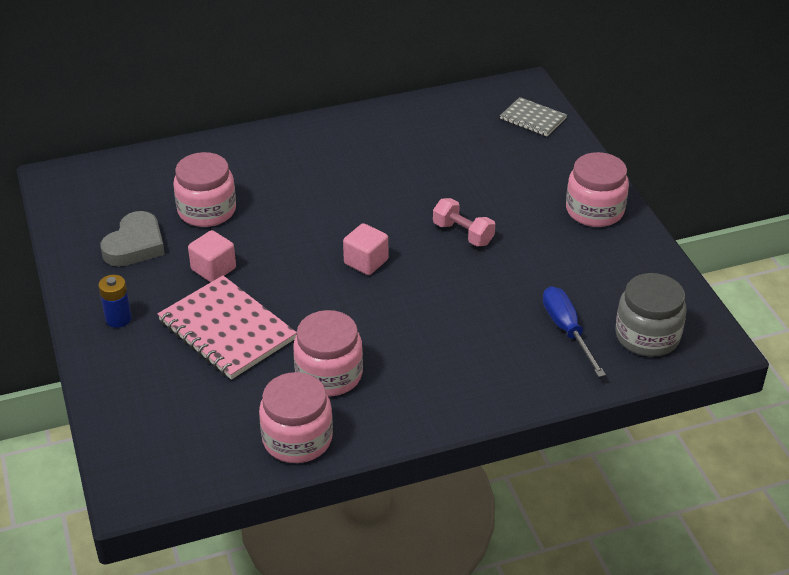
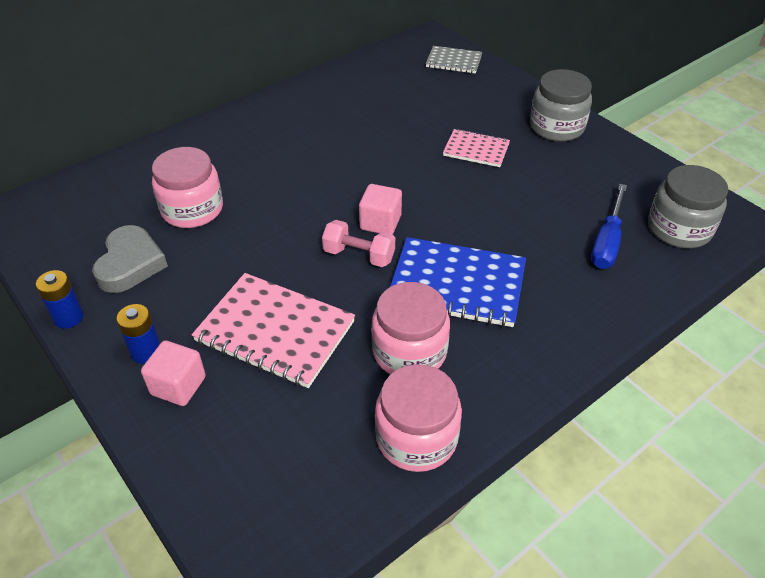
camera: 20 degrees left, 5 degrees up
pink cube [188,230,236,282] -> pink cube moved to [141,341,206,406]
pink dumbbell [433,198,495,246] -> pink dumbbell moved to [322,220,395,267]
blue screwdriver [543,286,606,377] -> blue screwdriver turned 120 degrees counterclockwise [591,184,627,269]
pink jar [566,152,629,227] -> grey jar [530,69,592,142]
none -> blue battery [36,270,84,329]
none -> blue notebook [390,237,526,327]
none -> pink notebook [443,129,510,167]

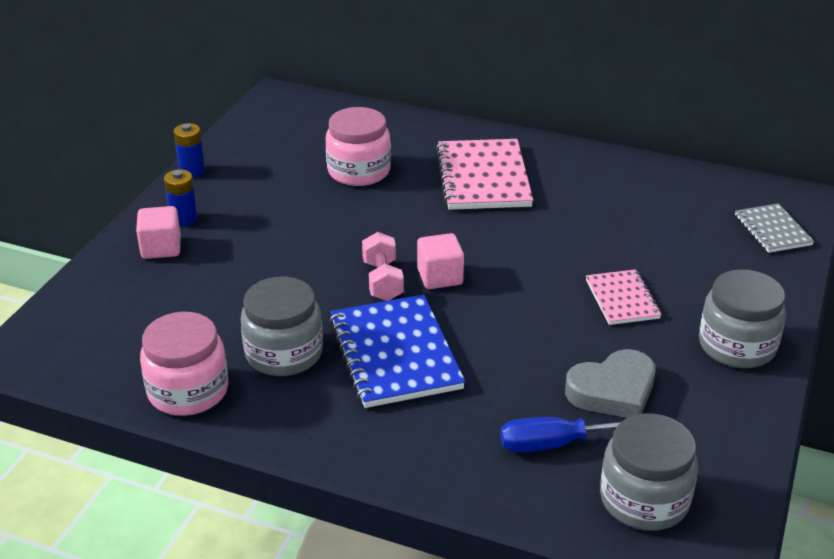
camera: 60 degrees right, 10 degrees down
grey heart [92,225,168,293] -> grey heart moved to [565,349,656,418]
pink notebook [192,273,355,388] -> pink notebook moved to [436,139,533,210]
pink jar [371,282,450,375] -> grey jar [240,277,323,376]

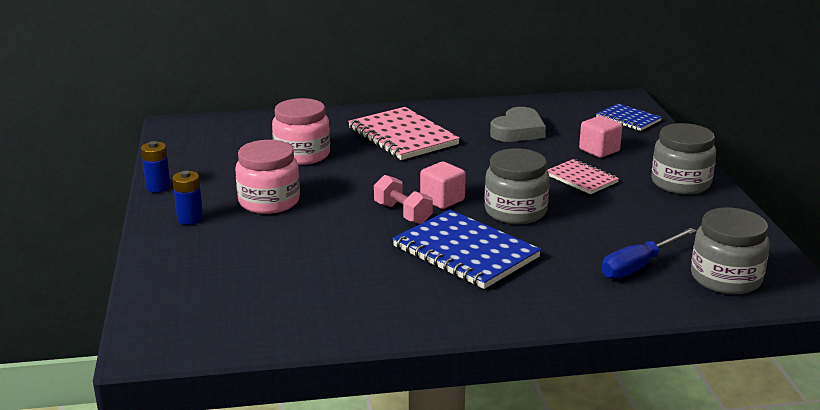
camera: 30 degrees left, 10 degrees down
pink cube [136,206,181,259] -> pink cube moved to [579,116,622,158]
pink jar [140,312,228,416] -> pink jar moved to [235,140,300,214]
grey jar [240,277,323,376] -> grey jar moved to [484,148,549,224]
grey heart [565,349,656,418] -> grey heart moved to [490,107,546,142]
grey notebook [735,203,814,253] -> blue notebook [596,103,662,131]

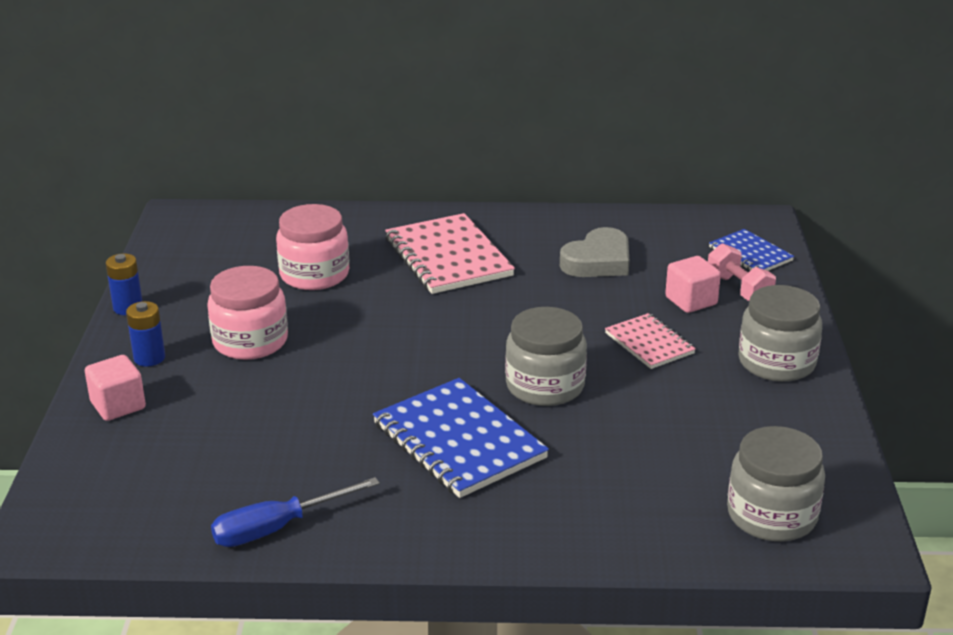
camera: 10 degrees right, 5 degrees up
pink dumbbell [374,175,433,224] -> pink dumbbell moved to [708,243,776,301]
pink cube [420,162,466,209] -> pink cube moved to [85,355,146,421]
blue screwdriver [601,228,697,279] -> blue screwdriver moved to [211,477,380,547]

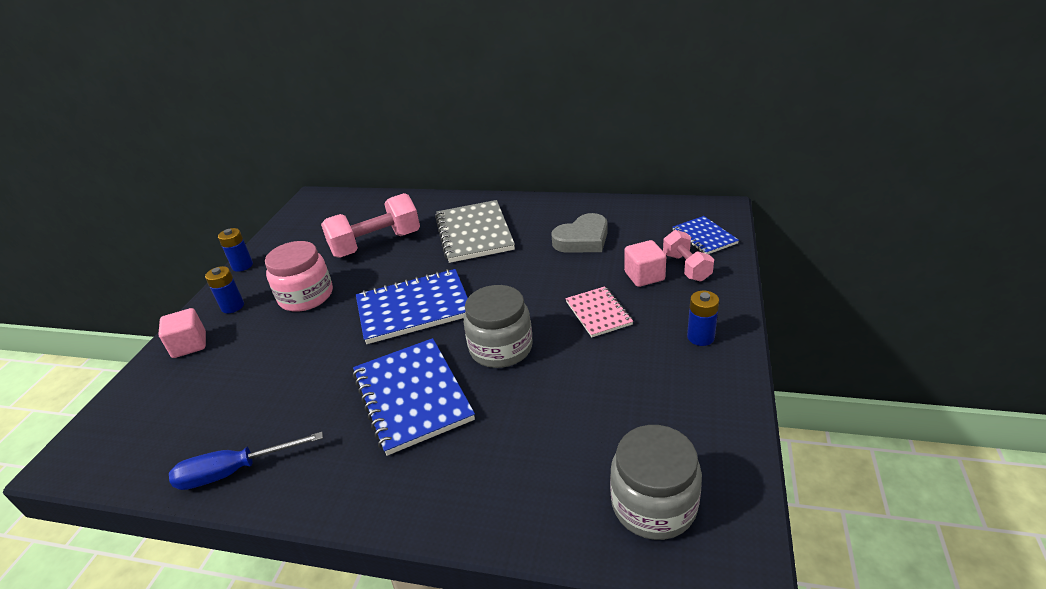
camera: 15 degrees right, 5 degrees up
pink jar [276,204,349,290] -> pink dumbbell [321,193,420,258]
pink notebook [385,213,515,294] -> grey notebook [435,200,515,263]
grey jar [738,285,822,382] -> blue battery [687,291,719,346]
none -> blue notebook [356,269,468,344]

